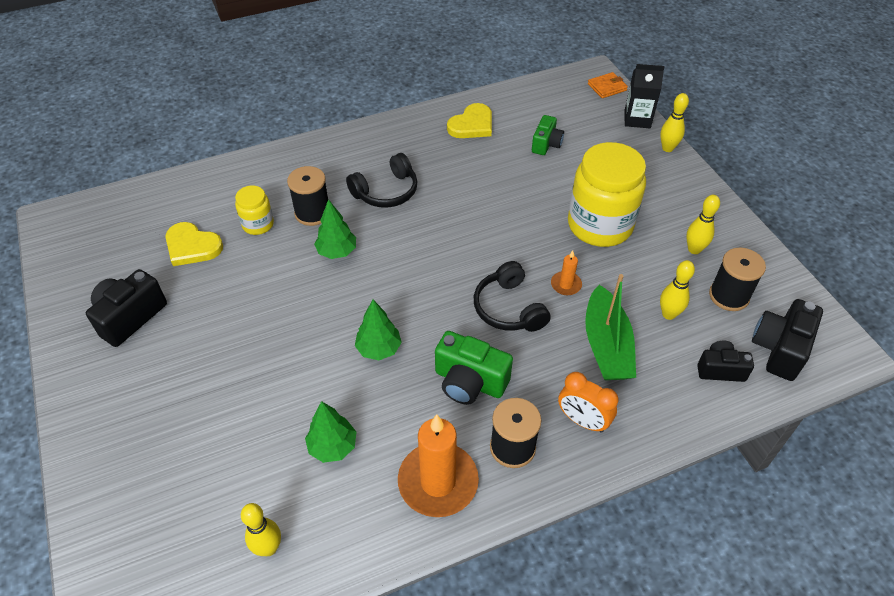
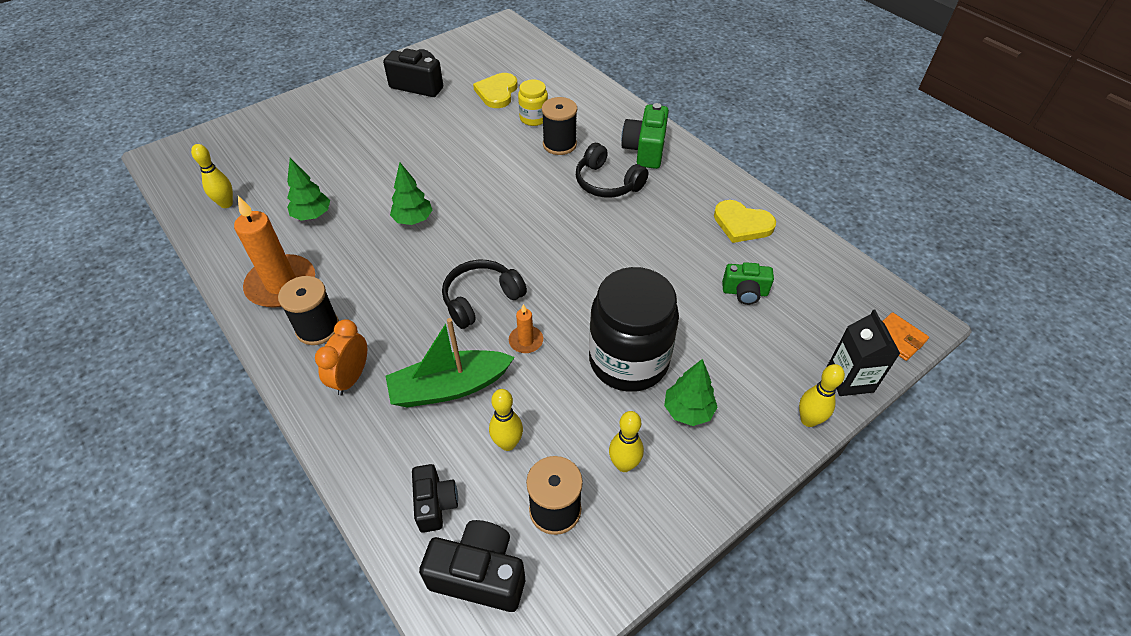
camera: 75 degrees right, 0 degrees up
green tree [314,199,356,259] -> green tree moved to [664,359,717,426]
green camera [435,331,513,405] -> green camera moved to [621,103,669,169]
yellow jar [568,142,646,247] -> black jar [589,267,679,392]

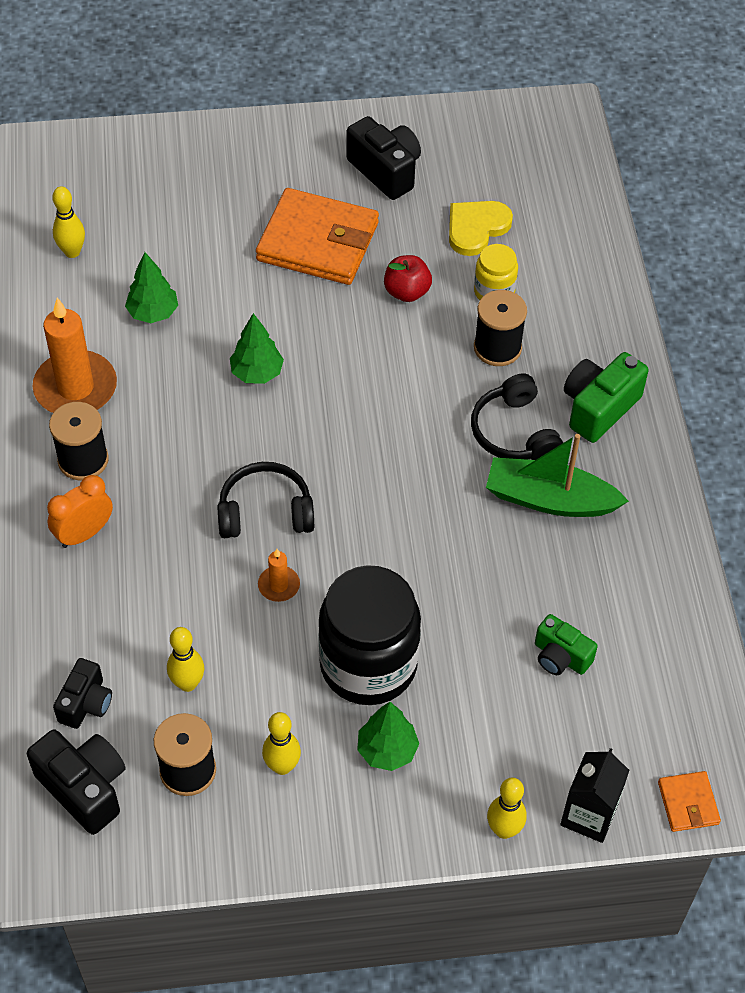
camera: 30 degrees right, 5 degrees up
green boat [386,318,515,408] -> green boat moved to [486,434,629,517]
yellow heart [714,200,776,243] -> none
none -> orange wallet [256,188,379,285]
none -> red apple [384,255,432,302]

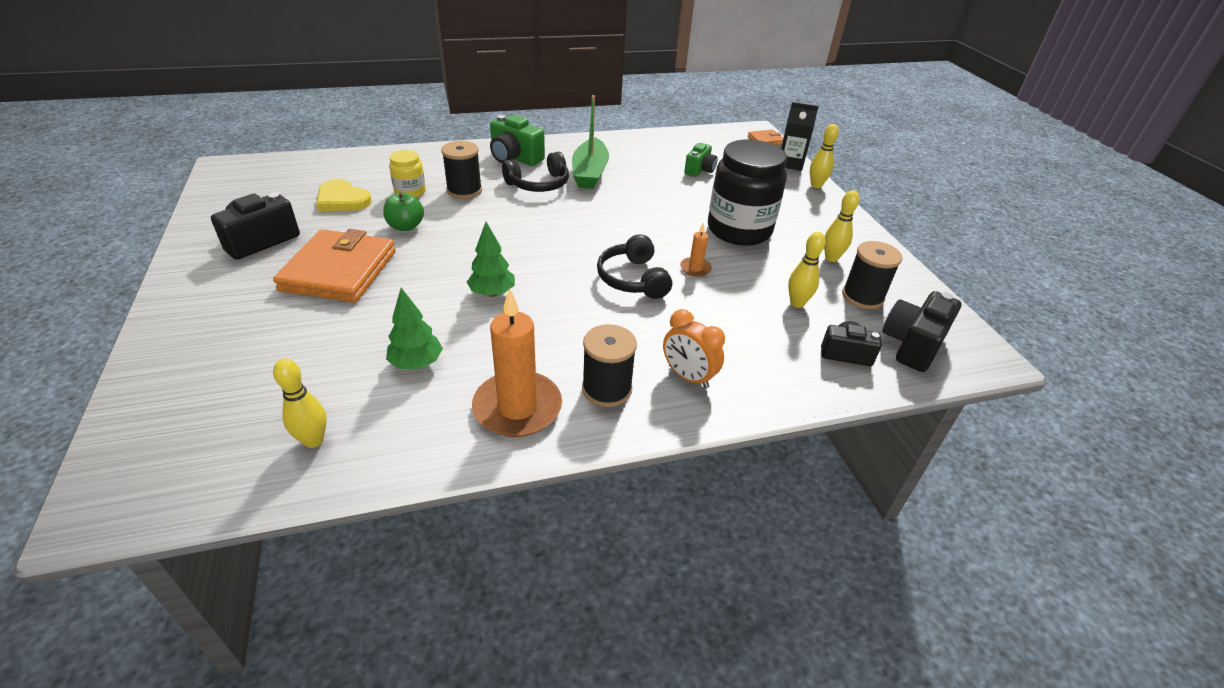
camera: 100 degrees left, 15 degrees down
green tree [357,702,419,771] -> none
red apple [384,255,432,302] -> green apple [383,192,424,231]

